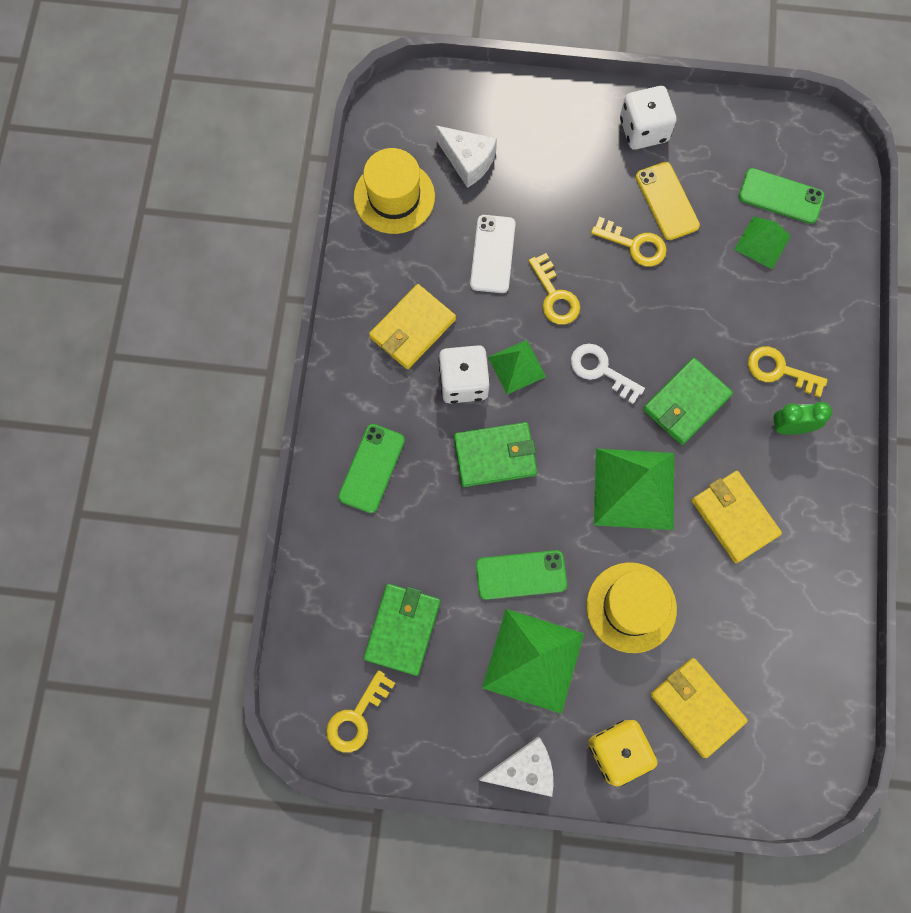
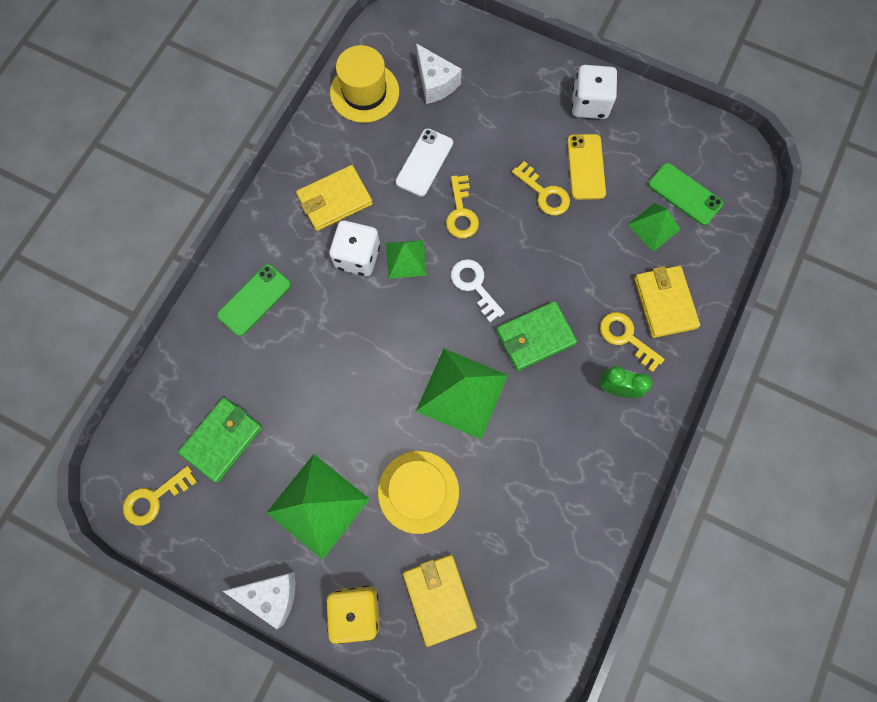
camera: 20 degrees right, 0 degrees up
green wallet [454,422,537,487] -> none
green phone [476,550,567,600] -> none
yellow wallet [692,471,782,563] -> yellow wallet moved to [634,266,700,338]

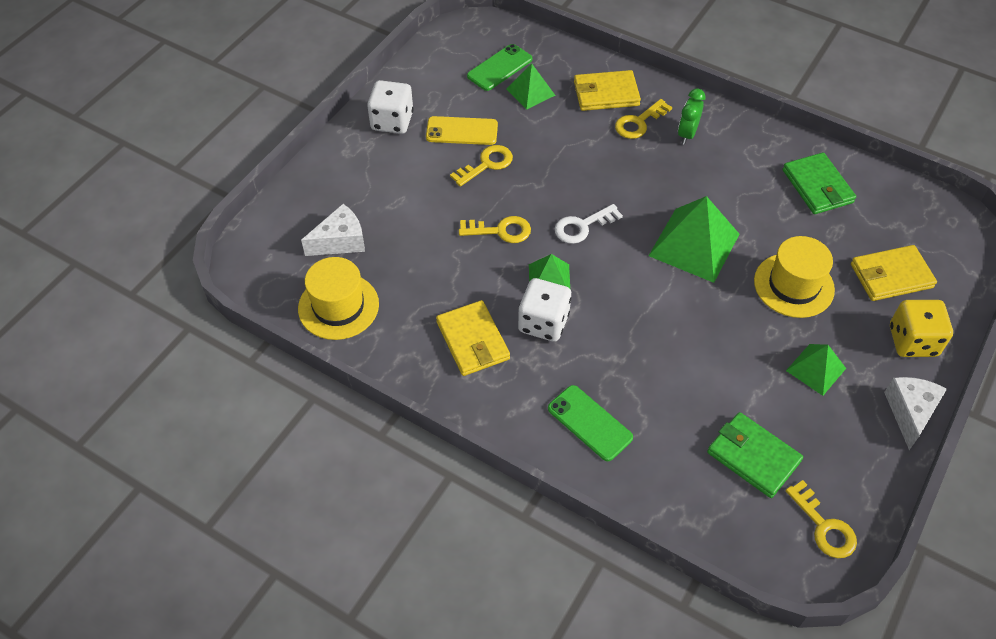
camera: 85 degrees left, 20 degrees down
green pyramid [266,454,370,560] -> green pyramid [786,344,846,396], size x0.57
white phone [396,129,453,197] -> none
green wallet [496,301,577,371] -> green wallet moved to [783,152,856,214]

